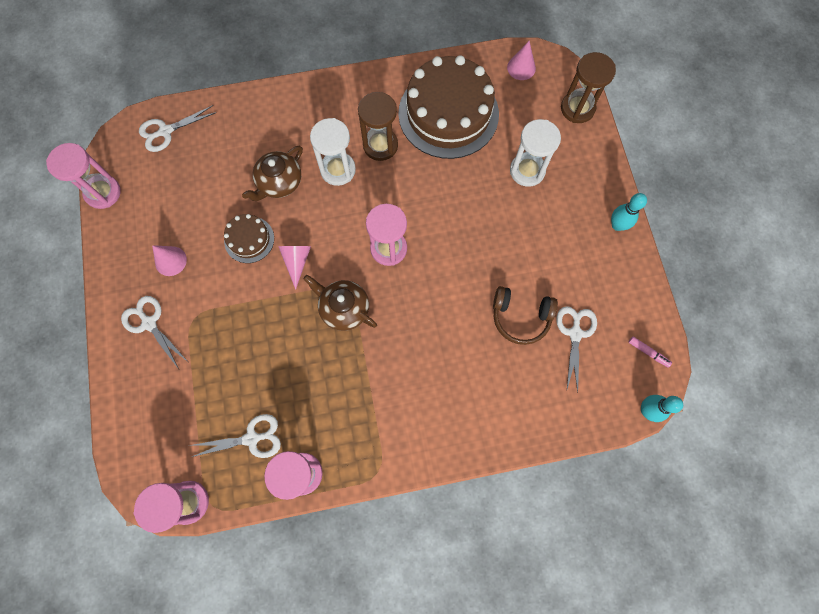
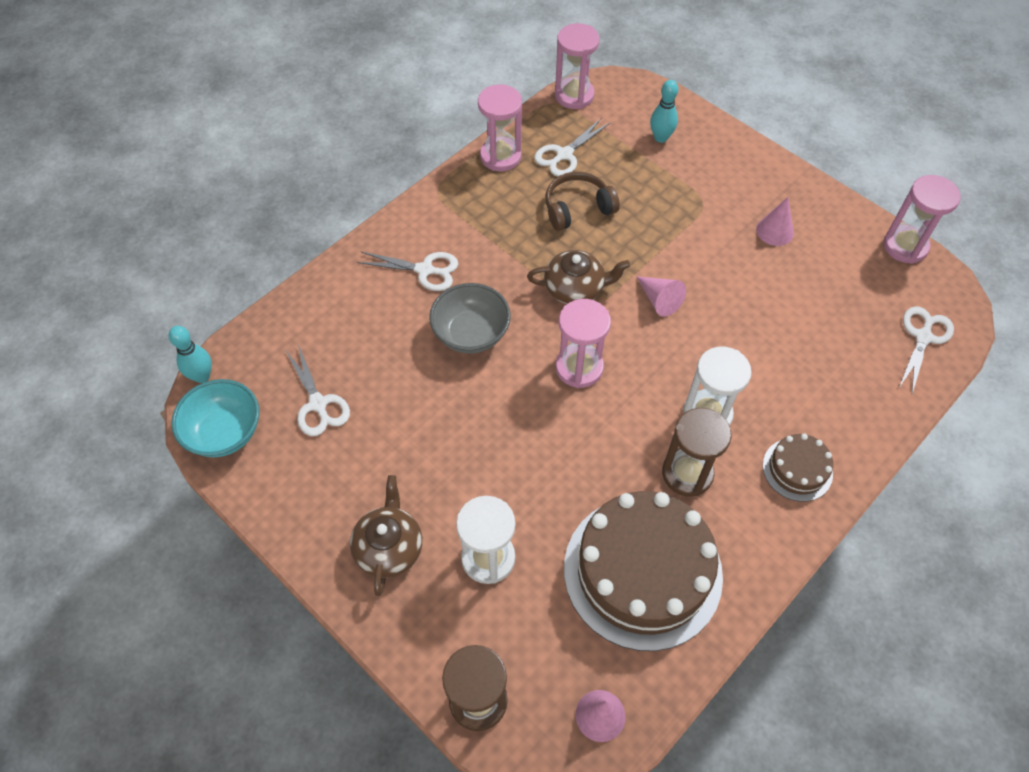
camera: 145 degrees right, 15 degrees down
white scissors [121,296,188,369] -> white scissors moved to [357,251,458,291]
brown cake [224,214,274,263] -> brown cake moved to [763,434,833,502]
brown teapot [242,146,303,201] -> brown teapot moved to [350,475,422,596]
brown headphones [493,286,558,345] -> brown headphones moved to [545,172,620,231]
turquoise bowling pin [611,193,647,231] -> turquoise bowling pin moved to [650,80,678,143]
pink marker [629,336,672,368] -> turquoise bowl [171,379,259,457]
none -> grey bowl [429,283,511,354]

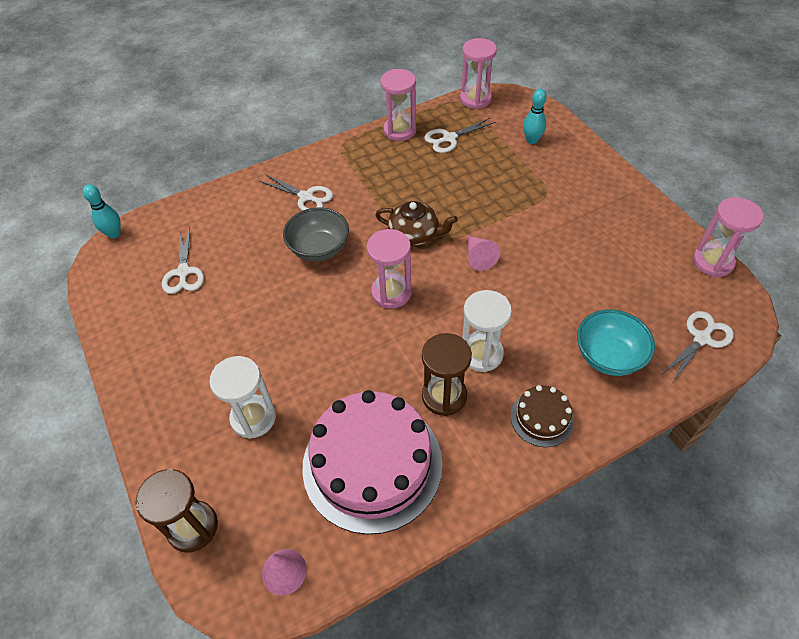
camera: 20 degrees right, 5 degrees down
turquoise bowl [171,379,259,457] -> turquoise bowl moved to [577,309,655,376]
brown teapot [350,475,422,596] -> none
brown headphones [545,172,620,231] -> none
brown cake [564,491,723,651] -> pink cake [302,390,442,534]
pink cone [756,197,794,246] -> none

